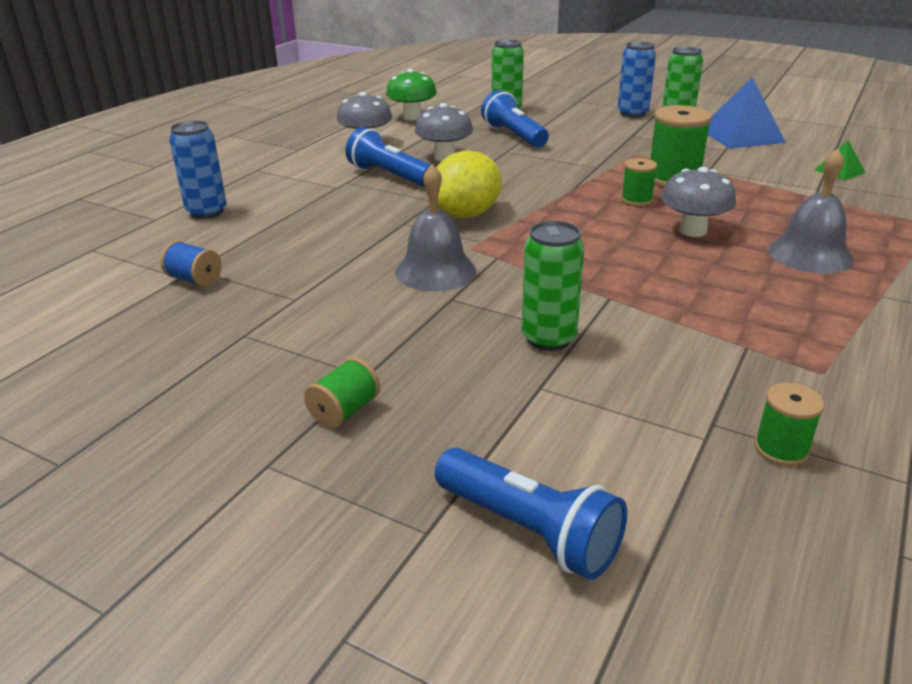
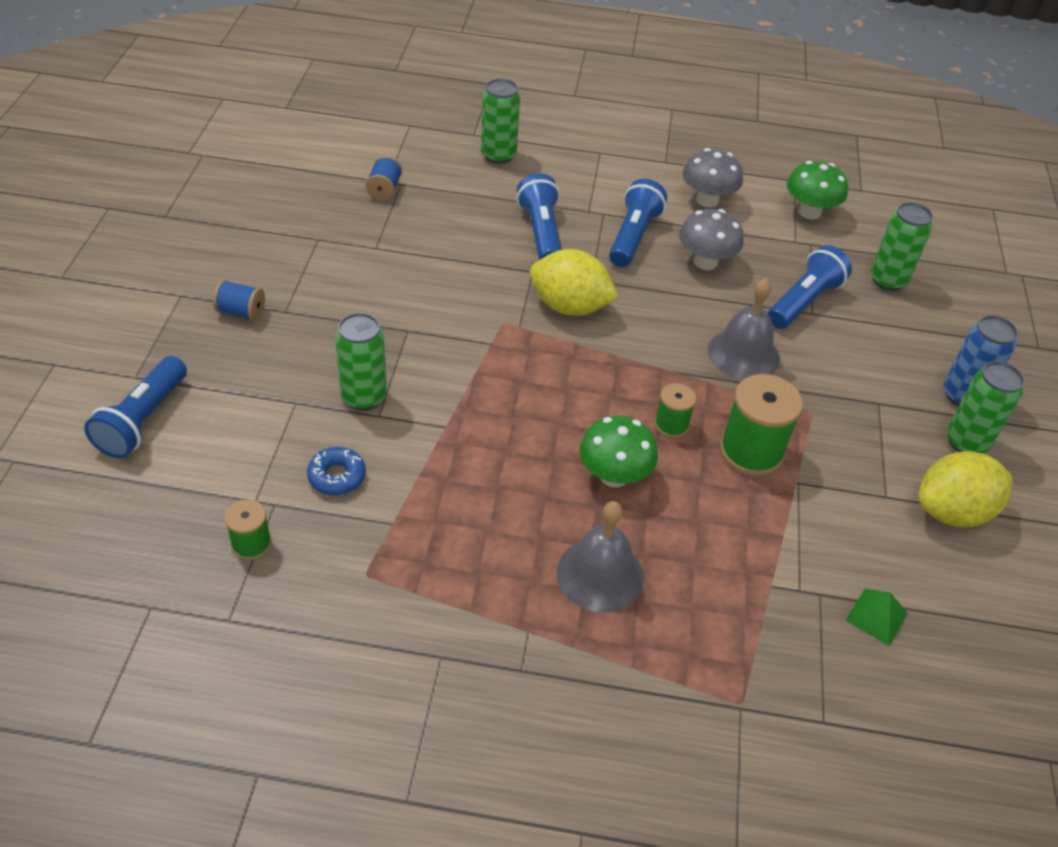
camera: 65 degrees right, 15 degrees up
blue can [169,121,227,219] -> green can [481,78,520,164]
green spool [304,357,380,429] -> blue spool [213,280,265,321]
grey bell [395,164,476,291] -> grey bell moved to [708,278,780,380]
grey mushroom [661,167,736,237] -> green mushroom [579,416,658,488]
blue pyramid [708,77,786,149] -> yellow lemon [918,451,1013,527]
none -> blue donut [307,447,366,495]
none -> blue flashlight [516,173,562,260]

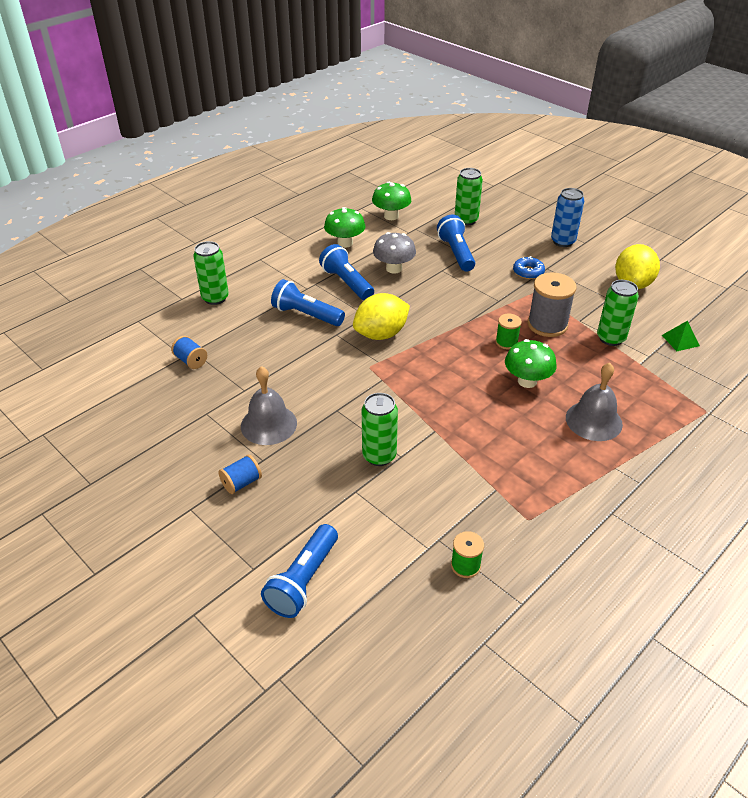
camera: 50 degrees left, 5 degrees down
blue flashlight [84,356,187,458] -> blue flashlight turned 60 degrees clockwise [261,524,338,618]
blue donut [307,447,366,495] -> blue donut moved to [513,256,545,279]
grey mushroom [682,148,743,208] -> green mushroom [324,207,366,248]
grey bell [708,278,780,380] -> grey bell moved to [241,366,297,445]
green spool [720,374,803,476] -> grey spool [528,272,576,337]
green can [947,361,1024,453] -> green can moved to [597,280,639,346]

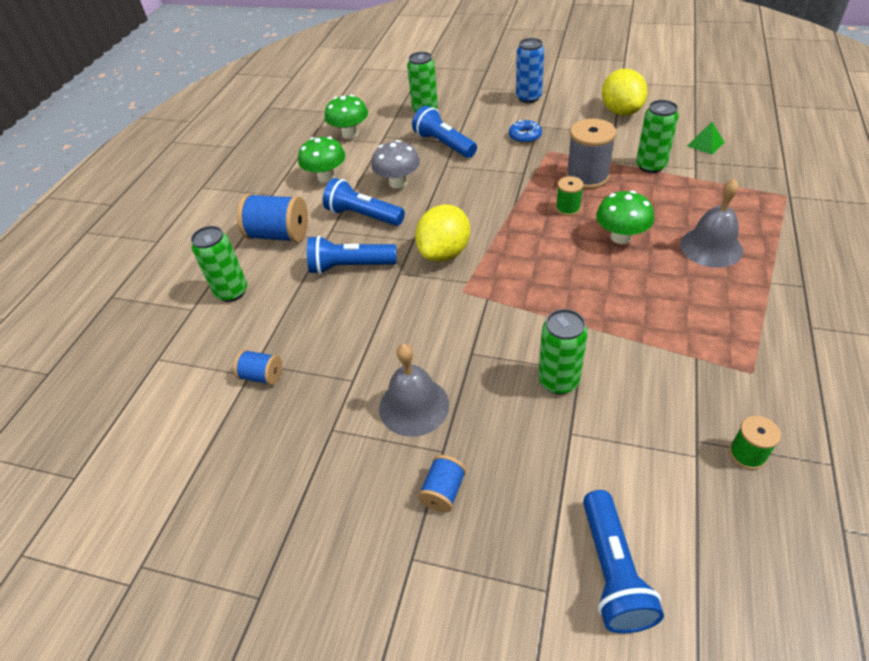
camera: 25 degrees left, 5 degrees up
none -> blue spool [237,194,308,242]

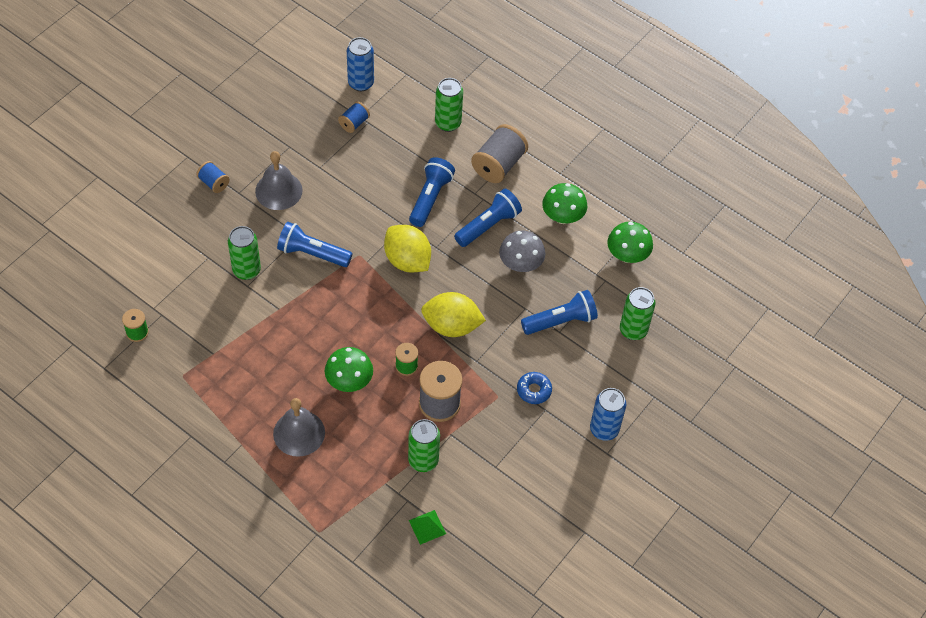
camera: 105 degrees right, 10 degrees up
blue spool [237,194,308,242] -> grey spool [471,124,528,183]
blue flashlight [583,490,664,633] -> blue flashlight moved to [277,222,353,267]
yellow lemon [602,69,648,116] -> yellow lemon moved to [421,292,486,337]
none -> blue can [347,37,374,91]

